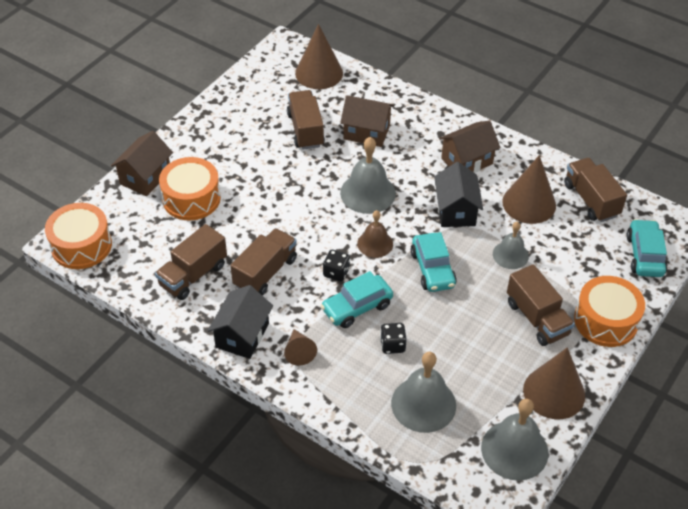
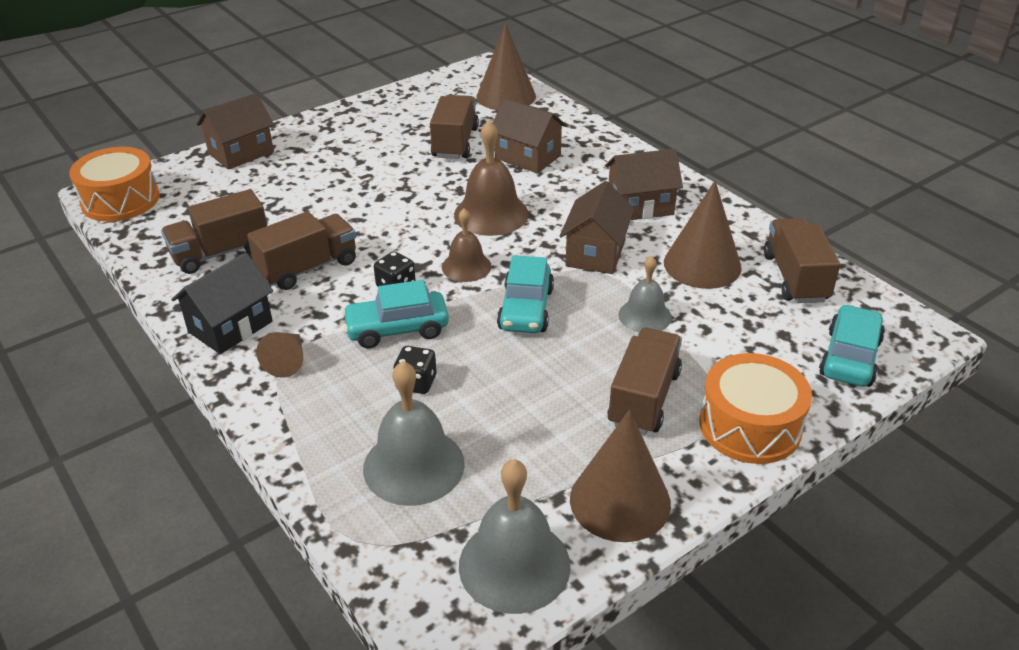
camera: 20 degrees right, 10 degrees down
orange drum [159,157,221,220] -> none
grey bell [340,137,396,214] -> brown bell [454,120,529,236]
black house [434,162,483,227] -> brown house [560,181,635,274]
brown truck [507,264,575,346] -> brown truck turned 150 degrees counterclockwise [608,327,682,435]

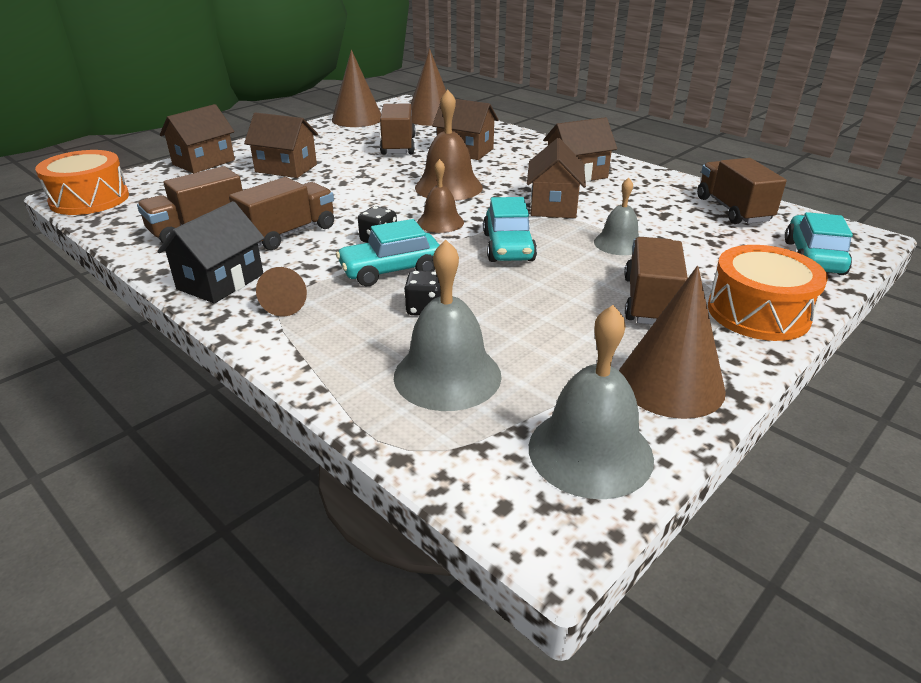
camera: 10 degrees left, 5 degrees down
brown cone [664,181,742,289] -> brown cone moved to [332,50,381,127]
none -> brown house [244,112,318,178]

